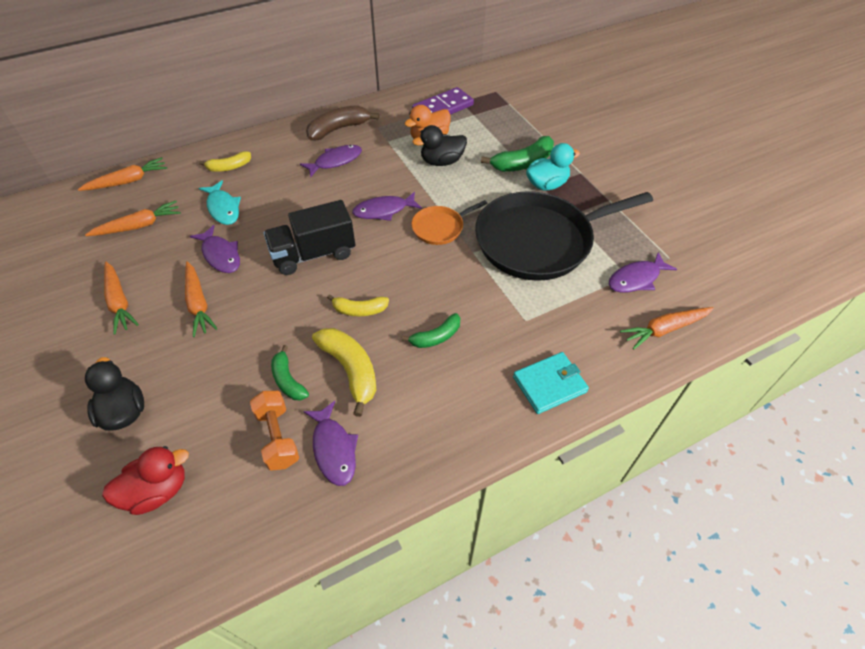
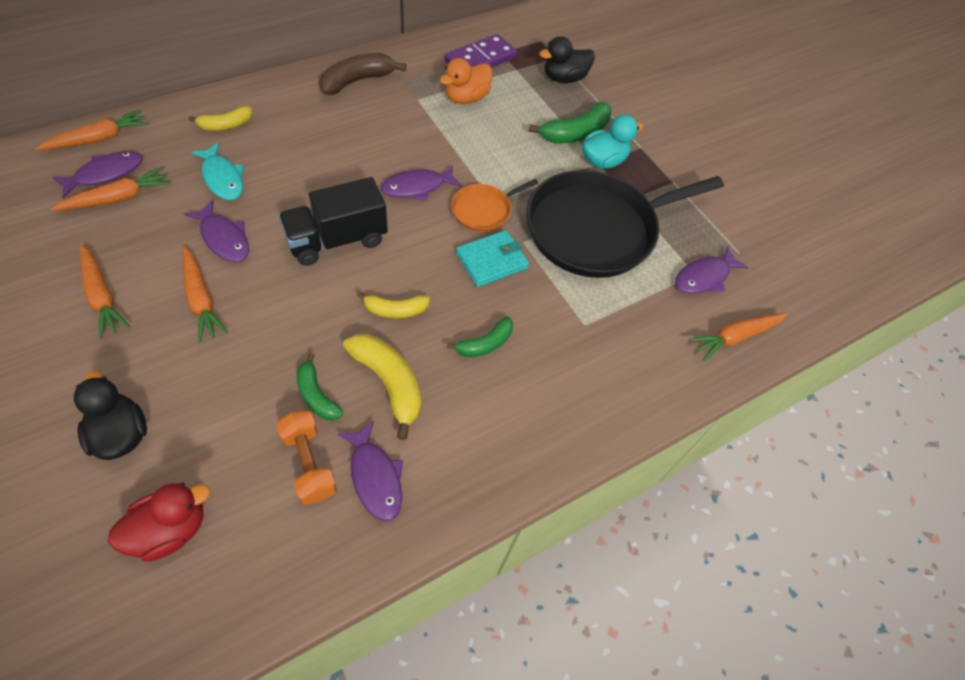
camera: 10 degrees left, 5 degrees up
purple fish [300,145,362,177] -> purple fish moved to [52,151,143,198]
black duck [412,125,467,166] -> black duck moved to [539,36,595,83]
turquoise wallet [513,352,589,414] -> turquoise wallet moved to [456,230,529,287]

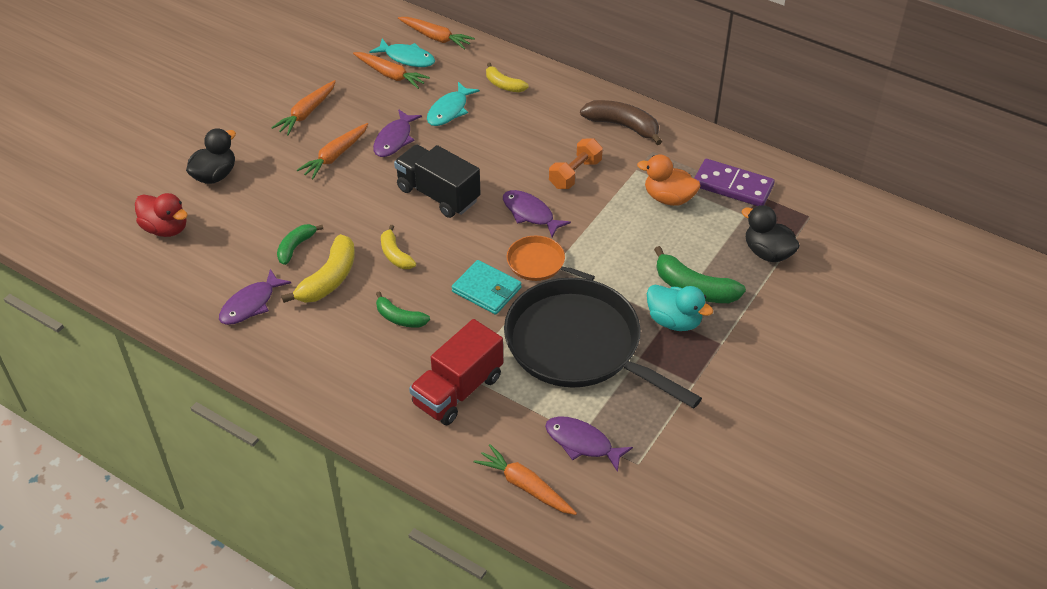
camera: 70 degrees right, 10 degrees down
purple fish [52,151,143,198] -> turquoise fish [370,39,435,67]
orange dumbbell [276,411,337,505] -> orange dumbbell moved to [549,138,603,189]
none -> red truck [409,319,503,425]

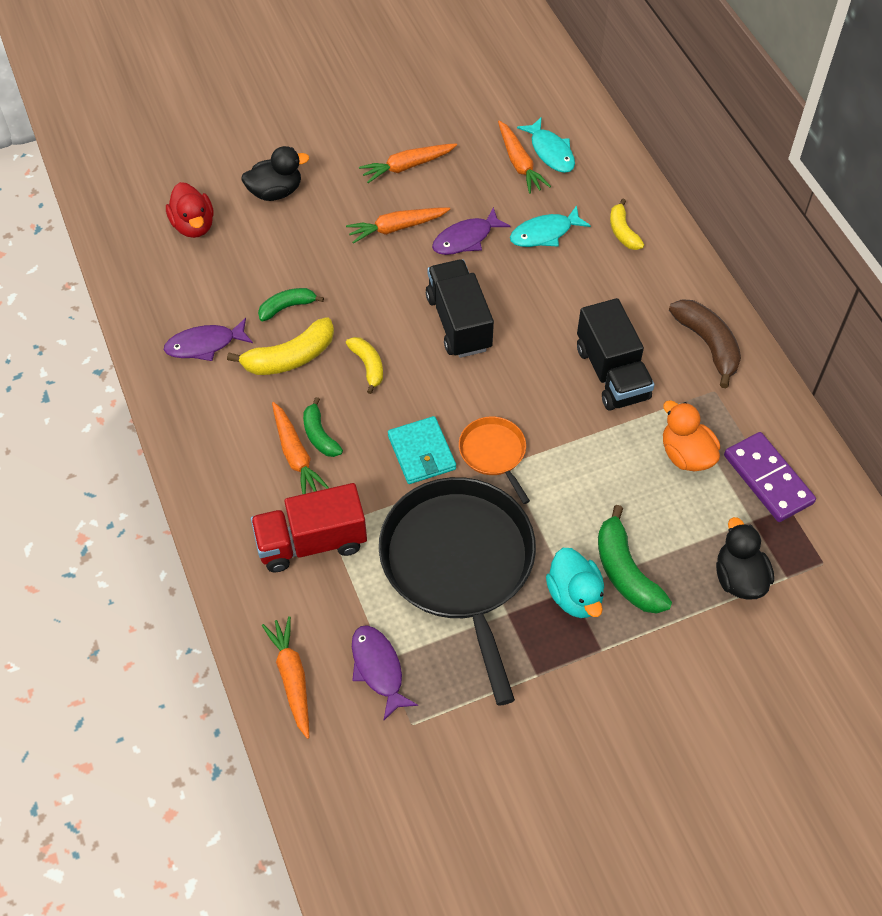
camera: 35 degrees right, 10 degrees up
yellow banana [381,225,416,269] -> yellow banana turned 150 degrees clockwise [346,337,383,394]
orange carrot [398,17,475,50] -> orange carrot moved to [272,402,329,494]
purple fish [503,190,571,237] -> none
orange dumbbell [549,138,603,189] -> black truck [577,298,654,411]

